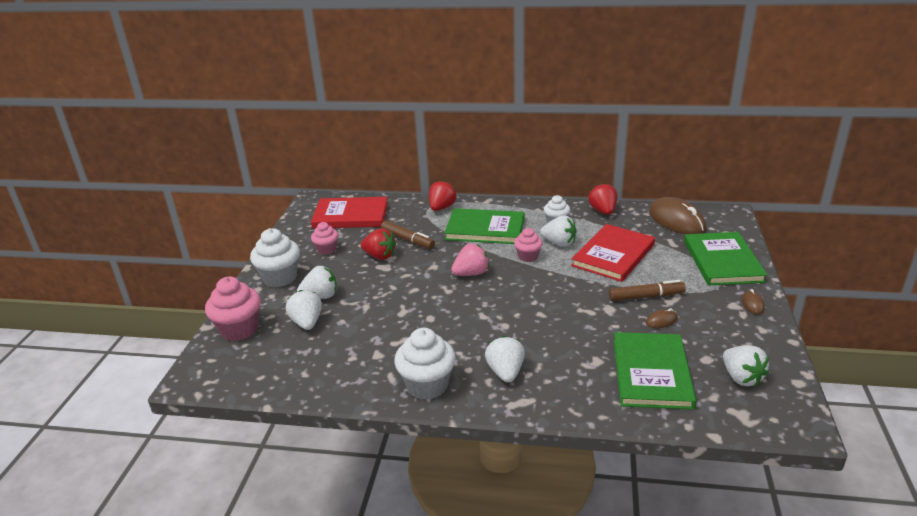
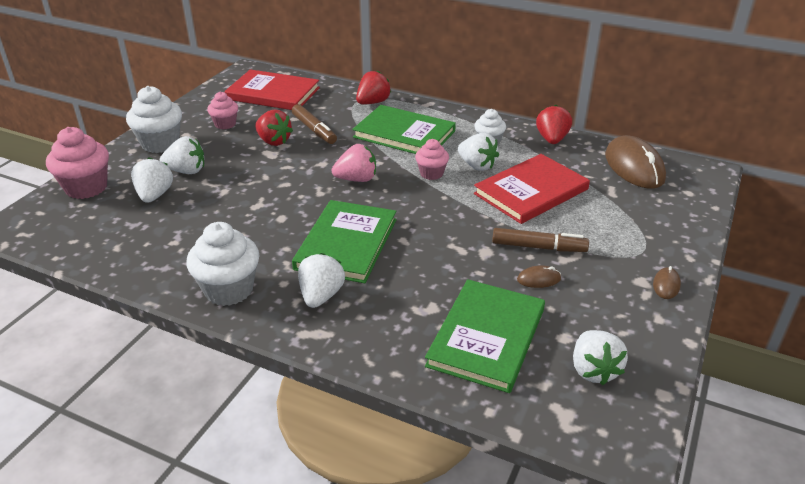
camera: 15 degrees right, 5 degrees up
green book [684,232,768,285] -> green book moved to [292,200,396,283]

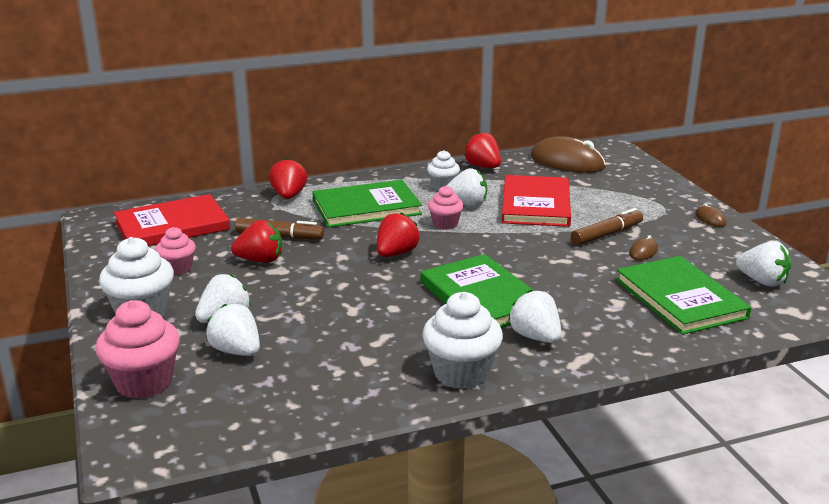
camera: 45 degrees left, 10 degrees down
pink strawberry [332,144,376,182] -> red strawberry [377,212,420,257]

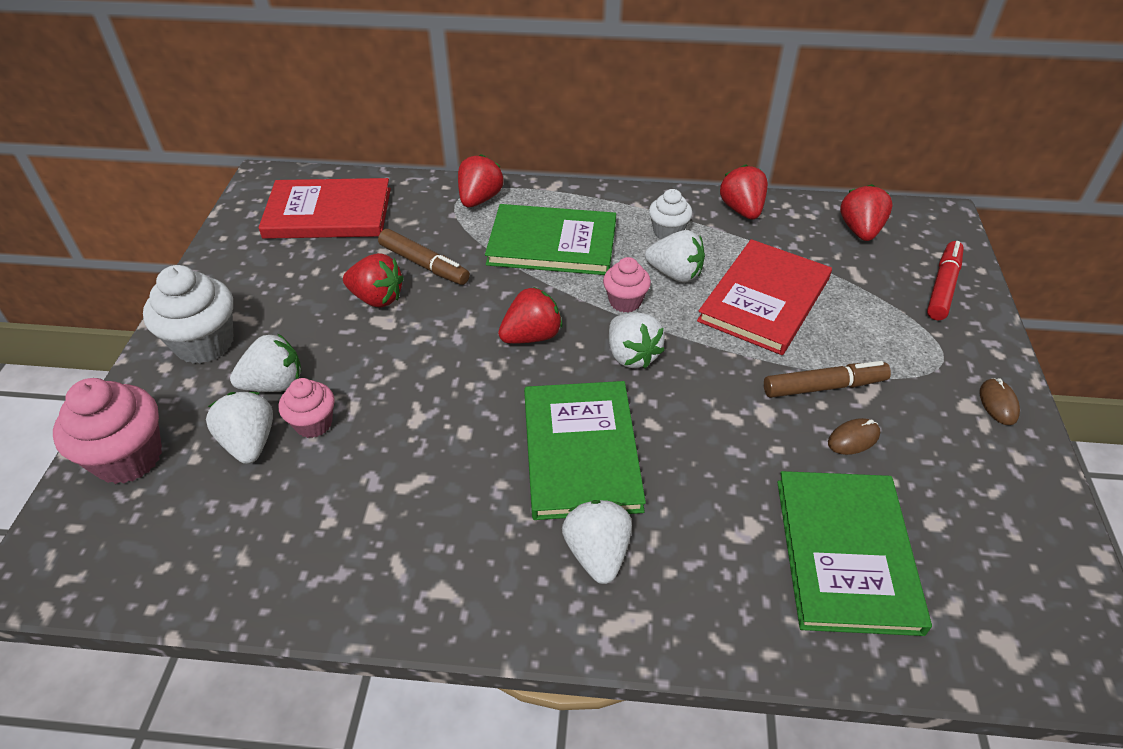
camera: 25 degrees right, 20 degrees up
pink cupcake [156,227,196,275] -> pink cupcake moved to [279,378,335,438]
white cupcake [422,292,503,389] -> none
brown mouse [530,136,606,173] -> red strawberry [840,184,893,241]
white strawberry [736,241,791,287] -> white strawberry moved to [609,313,665,369]
none -> red marker [927,241,964,321]

